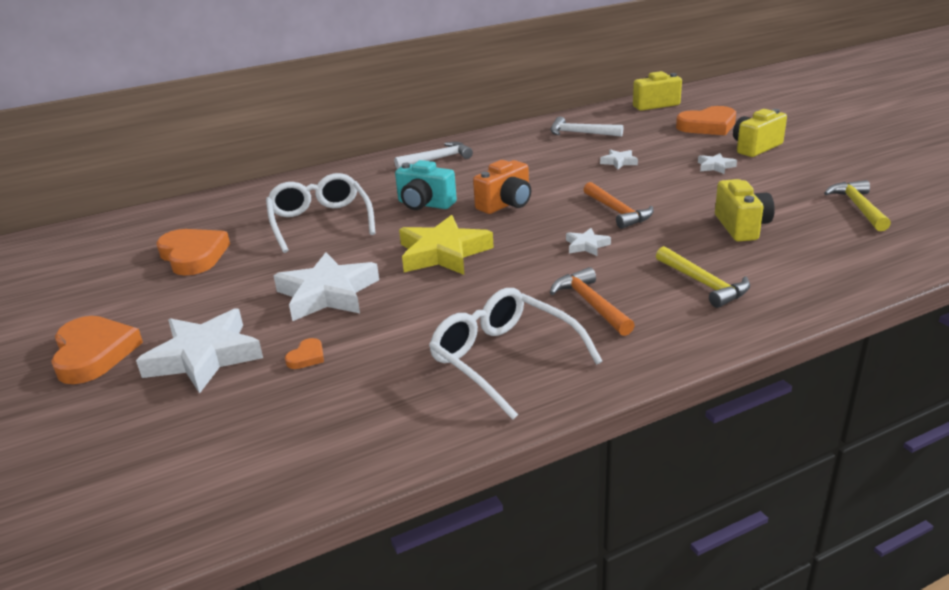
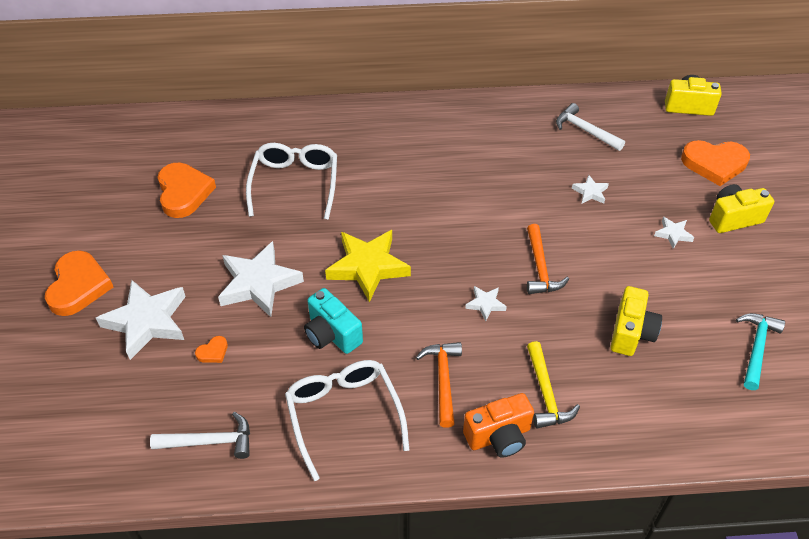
camera: 20 degrees right, 20 degrees up
white hammer [394,142,473,169] -> white hammer moved to [150,412,250,459]
turquoise camera [395,160,457,210] -> turquoise camera moved to [304,288,363,354]
orange camera [473,160,531,214] -> orange camera moved to [463,393,534,457]
yellow hammer [824,180,891,231] -> turquoise hammer [736,313,785,390]

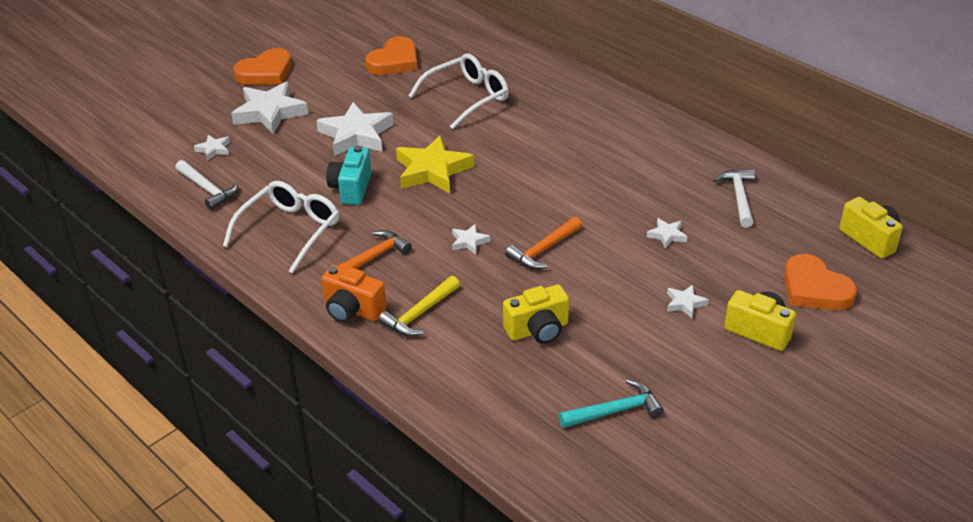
camera: 50 degrees right, 10 degrees down
orange heart [195,336,228,363] -> none
none -> white star [194,135,230,161]

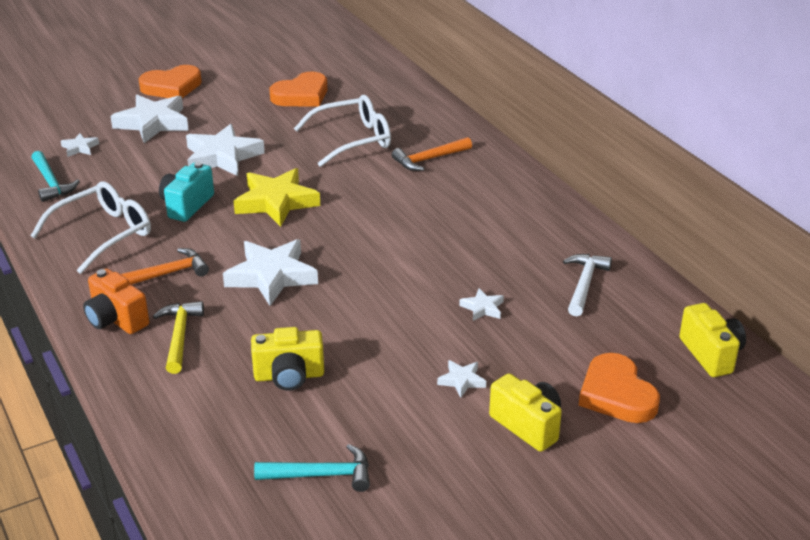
camera: 15 degrees right, 5 degrees down
white hammer [175,160,238,210] -> turquoise hammer [31,151,80,202]
yellow hammer [378,276,460,336] -> yellow hammer turned 120 degrees clockwise [153,301,204,374]
white star [452,224,490,255] -> white star [223,239,318,306], size x2.14
orange hammer [505,217,582,269] -> orange hammer moved to [392,137,472,171]

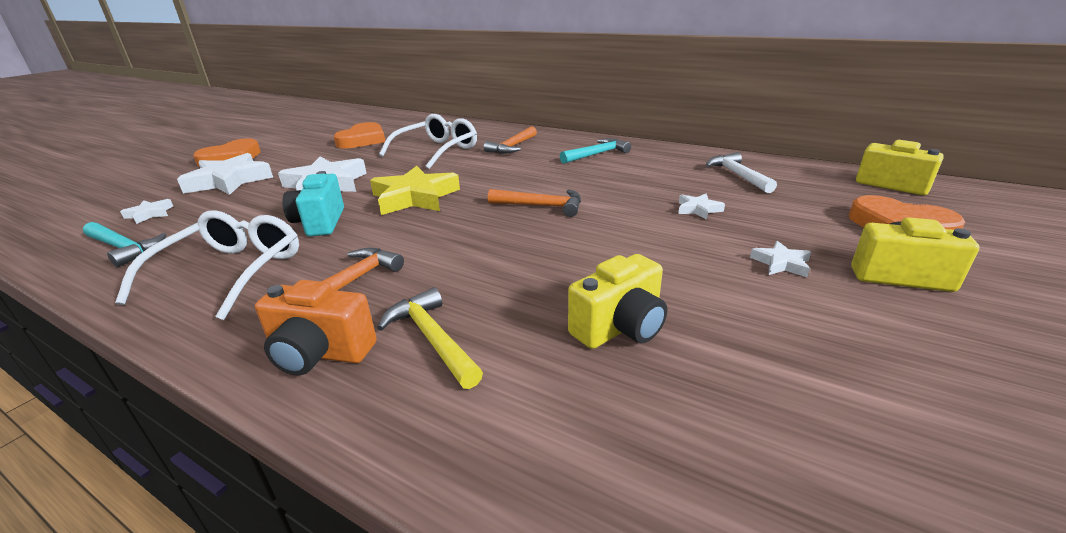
camera: 30 degrees left, 5 degrees down
white star [223,239,318,306] -> none
turquoise hammer [254,444,370,492] -> turquoise hammer moved to [560,138,631,164]
none -> orange hammer [488,189,581,217]

